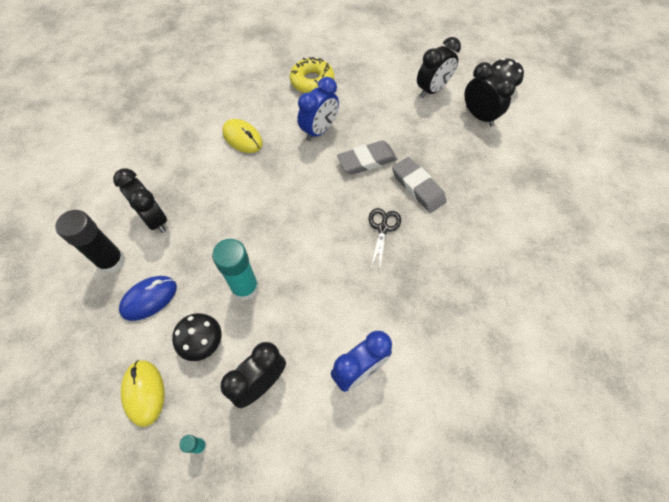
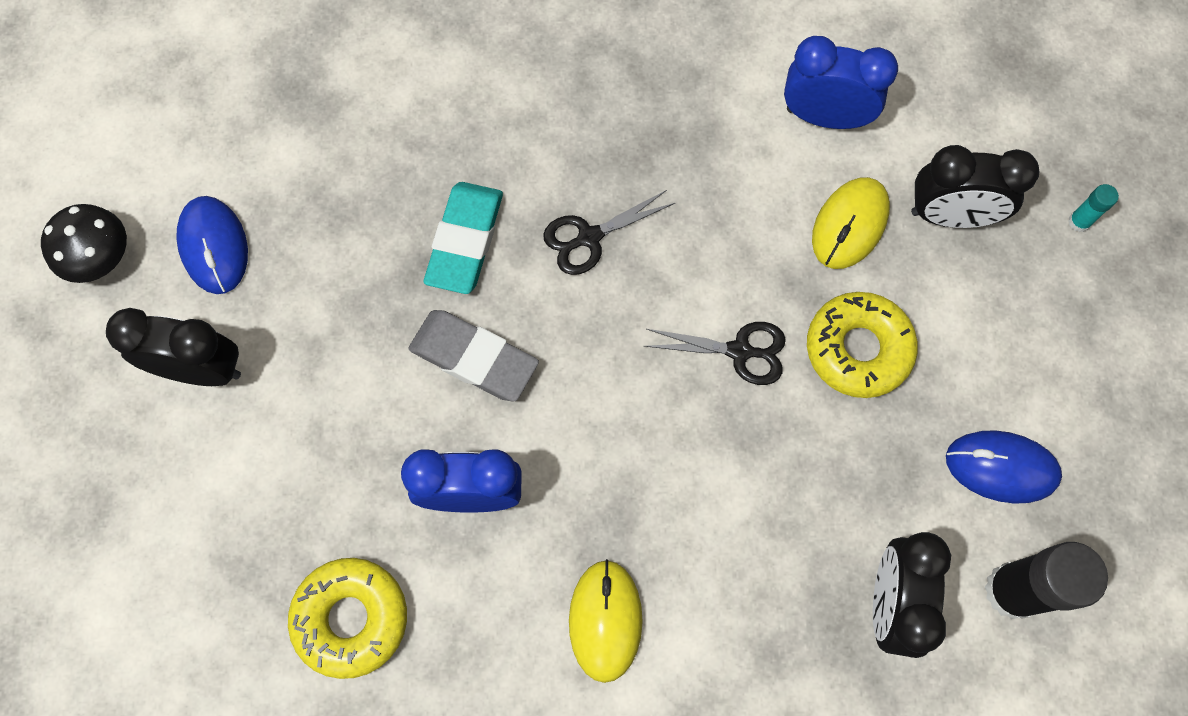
camera: 130 degrees left, 10 degrees up
yellow mouse [121,360,165,427] -> yellow mouse moved to [812,177,890,269]
black mushroom [172,313,221,361] -> none
turquoise glue stick [212,239,259,301] -> yellow donut [807,292,918,398]
grey eraser [392,157,446,213] -> turquoise eraser [424,182,503,294]
black clock [464,62,516,126] -> blue mouse [176,196,248,294]
none -> black scissors [644,322,786,385]

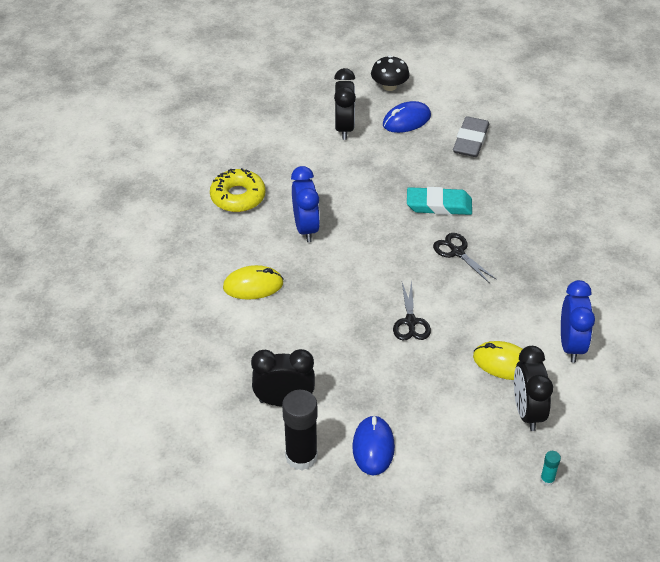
camera: 80 degrees right, 25 degrees down
grey eraser [408,310,539,402] -> grey eraser moved to [453,116,489,157]
yellow donut [807,292,918,398] -> none

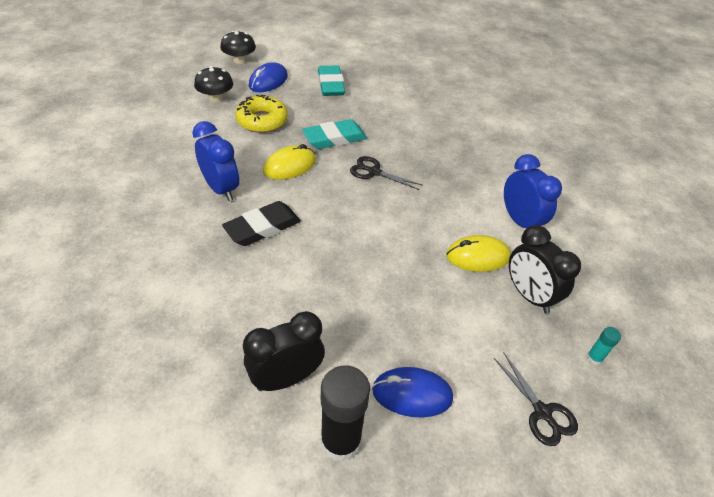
camera: 30 degrees left, 0 degrees up
yellow donut [210,168,265,212] -> yellow donut moved to [235,94,288,133]
yellow mouse [223,265,284,300] -> yellow mouse moved to [263,144,316,180]
black clock [334,68,356,140] -> black mushroom [194,66,233,102]
blue mouse [352,415,395,475] -> blue mouse turned 60 degrees counterclockwise [372,367,453,418]
black scissors [393,280,431,340] -> black scissors moved to [494,353,578,446]
grey eraser [453,116,489,157] -> turquoise eraser [318,66,345,96]
none -> black eraser [222,201,301,246]

